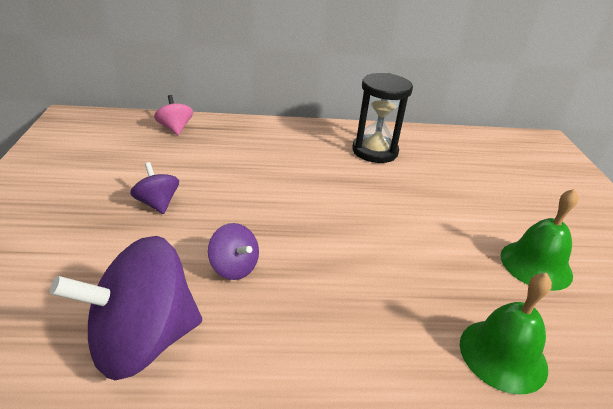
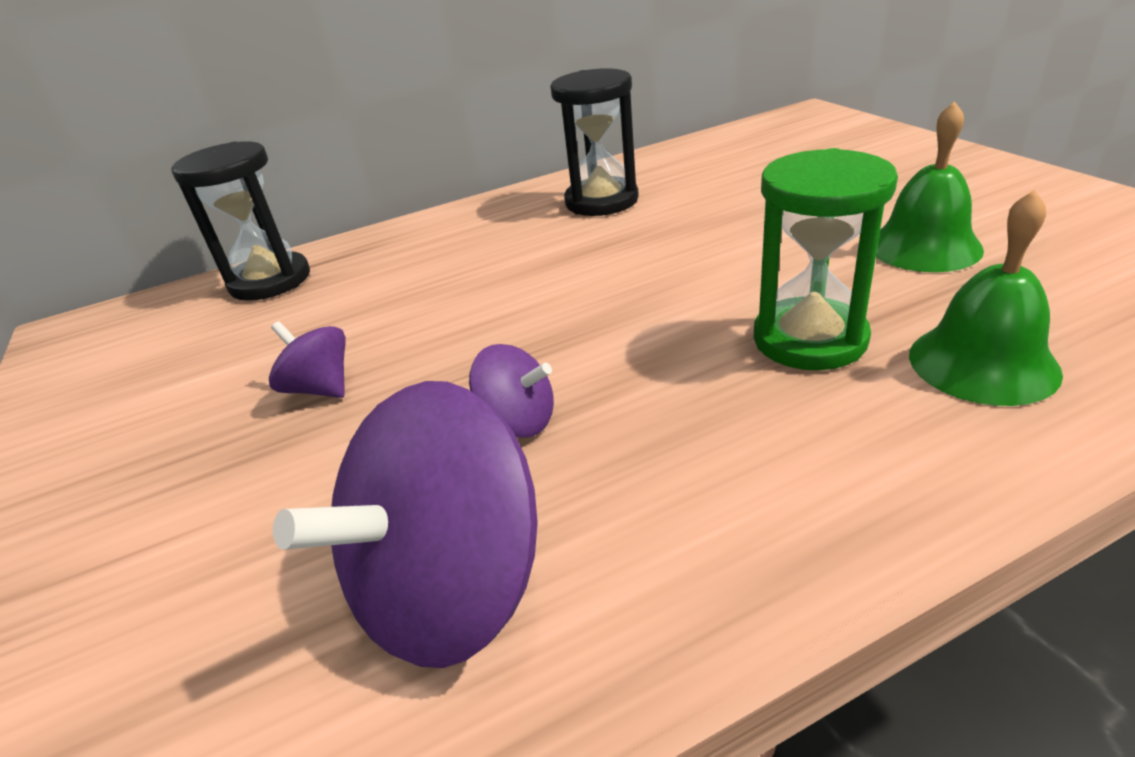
camera: 15 degrees left, 0 degrees up
pink spinning top [154,95,193,135] -> black hourglass [171,141,310,301]
none -> green hourglass [753,148,898,370]

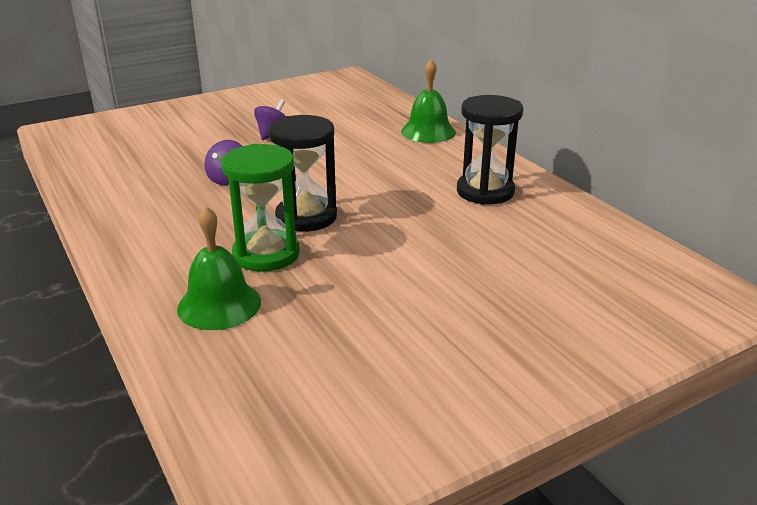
camera: 80 degrees right, 5 degrees down
black hourglass [171,141,310,301] -> black hourglass moved to [268,115,337,232]
purple spinning top [273,381,538,668] -> none
green bell [876,101,984,272] -> green bell moved to [401,59,456,143]

